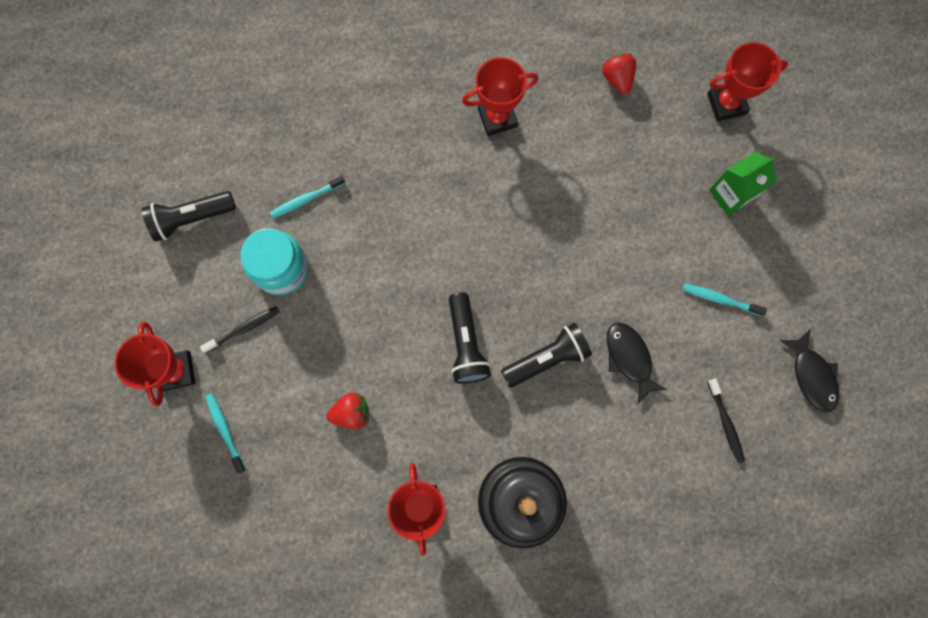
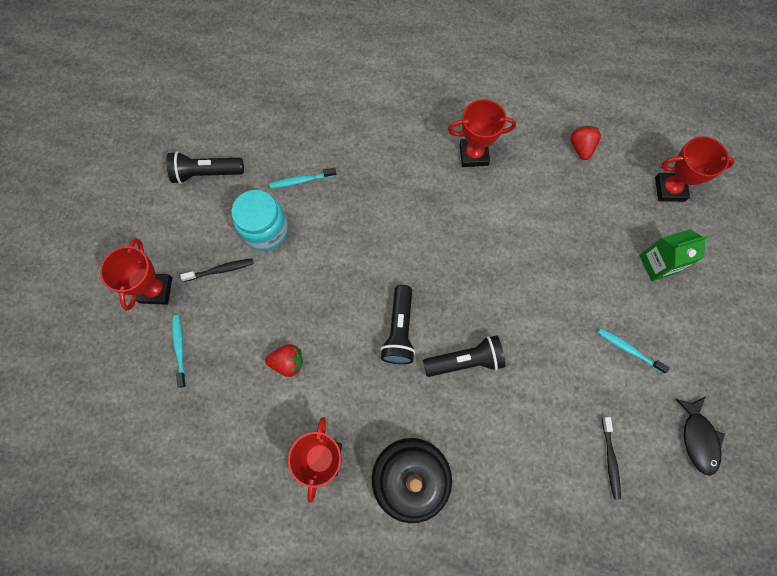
camera: 15 degrees right, 5 degrees down
black fish [607,322,667,404] -> none

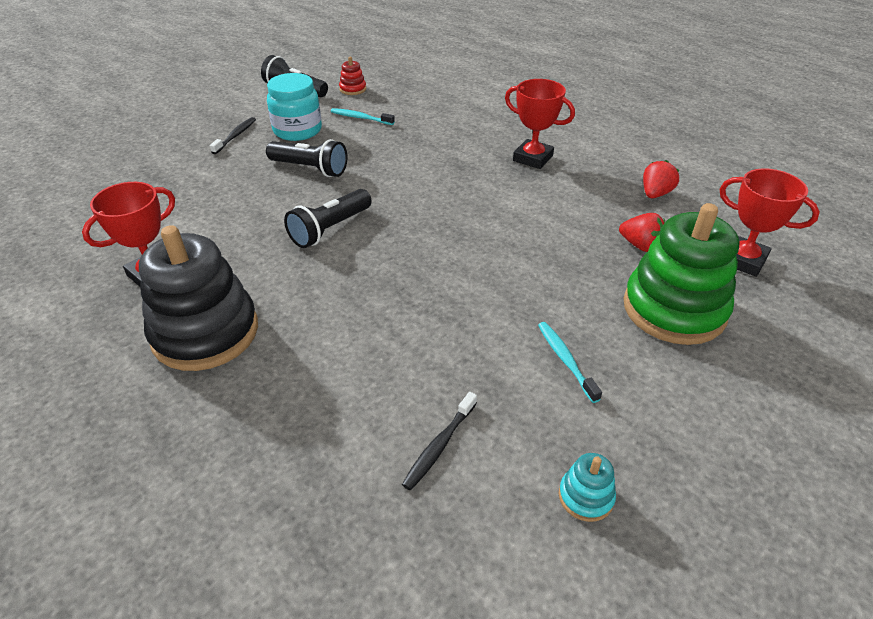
camera: 35 degrees right, 30 degrees down
red trophy [100,238,172,311] -> none
turquoise toothbrush [172,315,186,388] -> none
black toothbrush [180,258,253,282] -> black toothbrush turned 90 degrees counterclockwise [210,117,256,154]
red strawberry [265,344,303,377] -> red strawberry moved to [619,213,665,252]
black flashlight [423,335,505,377] -> black flashlight moved to [266,139,347,177]
green carton [639,229,708,281] -> green stacking toy [624,203,740,345]
black fish [676,396,725,476] -> turquoise stacking toy [559,453,616,522]
none -> red stacking toy [339,57,366,95]

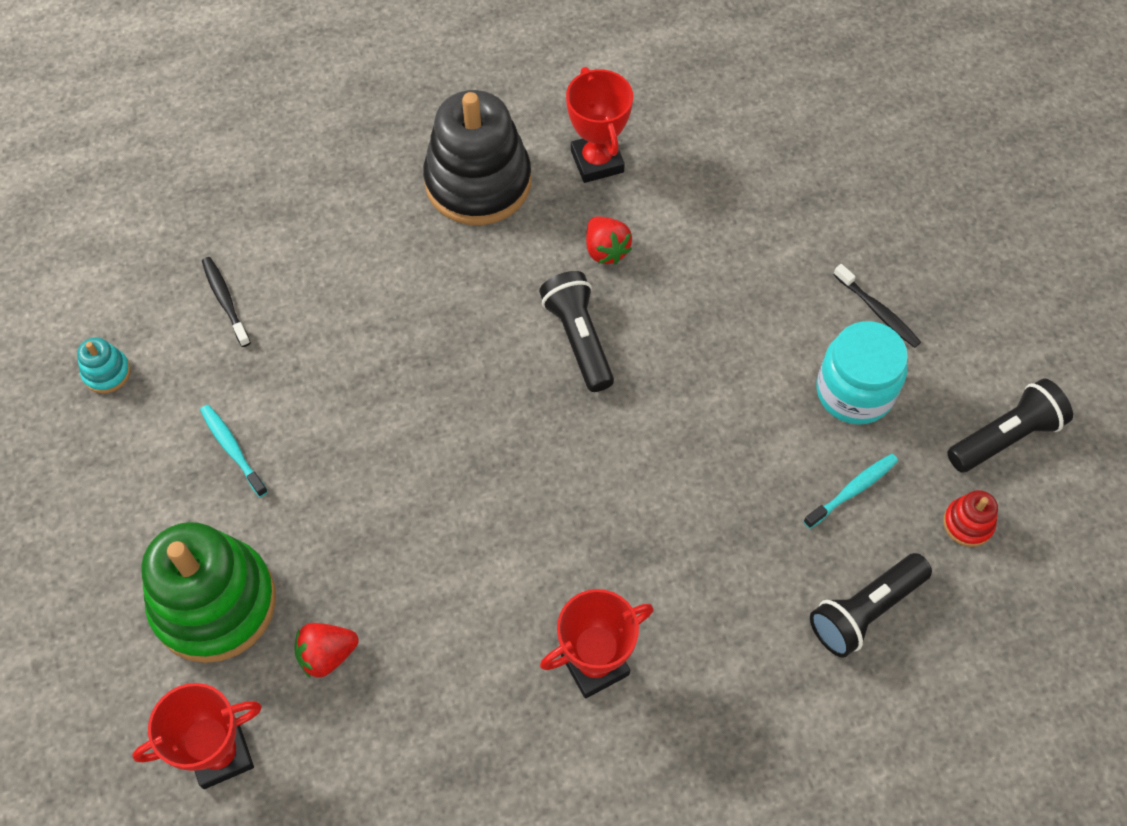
camera: 120 degrees right, 20 degrees up
black flashlight [266,139,347,177] -> black flashlight moved to [810,553,932,658]
turquoise toothbrush [538,322,602,403] -> turquoise toothbrush turned 135 degrees counterclockwise [200,405,268,497]
red strawberry [643,160,680,198] -> red strawberry moved to [586,217,632,264]

